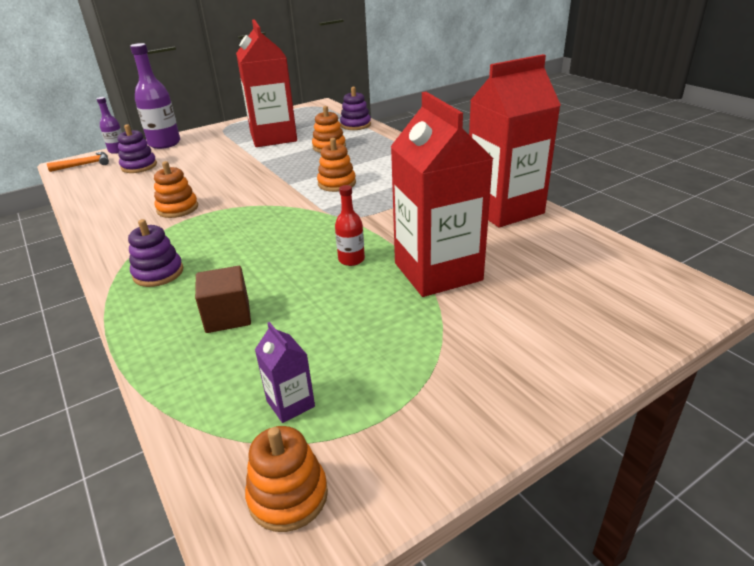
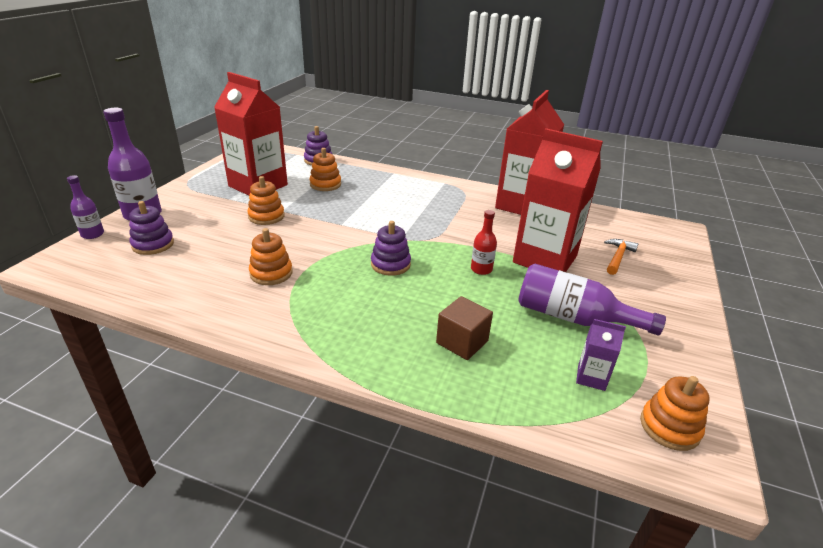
camera: 40 degrees left, 0 degrees up
orange hammer [47,152,109,172] -> orange hammer moved to [604,239,638,275]
purple stacking toy [128,219,183,287] -> purple stacking toy moved to [371,221,411,276]
orange stacking toy [317,138,356,192] -> orange stacking toy moved to [247,176,285,225]
none -> purple bottle [518,263,666,335]

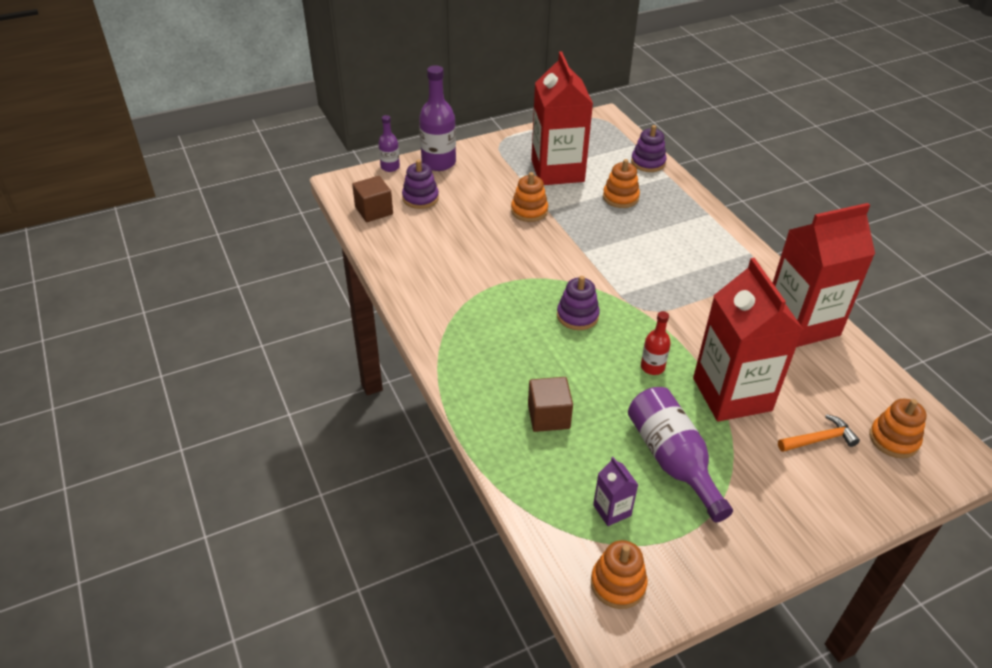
camera: 45 degrees right, 10 degrees up
orange stacking toy [249,228,293,285] -> orange stacking toy moved to [869,399,926,458]
none -> brown cube [352,176,393,222]

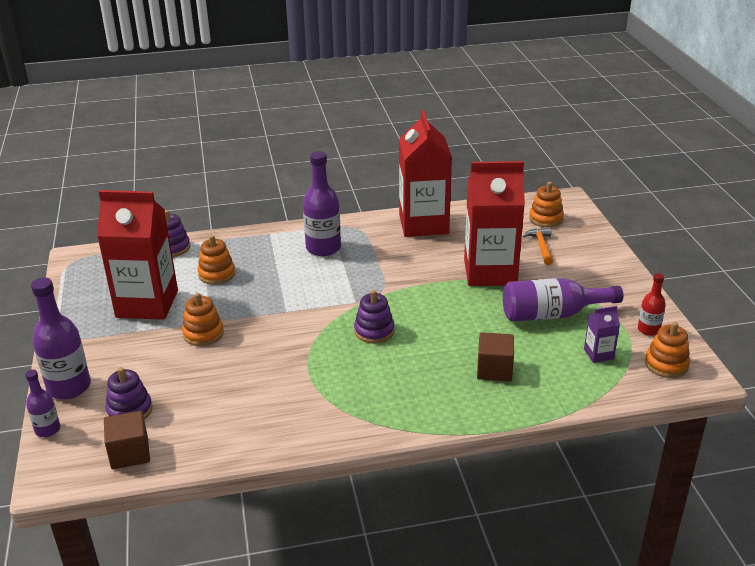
camera: 75 degrees left, 10 degrees down
red bottle [641,311,671,375] -> red bottle moved to [638,273,666,336]
none -> purple bottle [303,151,341,256]

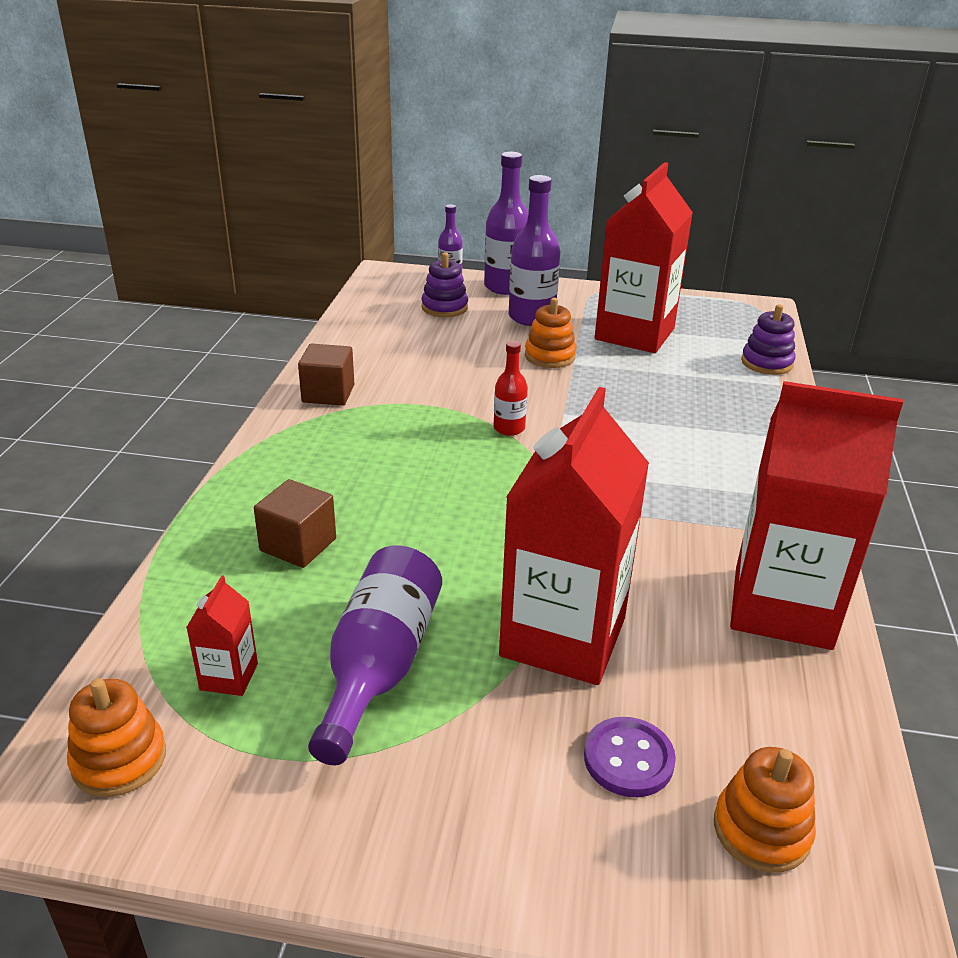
camera: 110 degrees right, 0 degrees up
brown cube [104,411,150,469] -> brown cube moved to [298,343,354,406]
orange stacking toy [198,235,235,285] -> none
purple bottle [303,151,341,256] -> purple bottle moved to [509,175,560,326]
purple stacking toy [354,290,395,343] -> none
orange hammer [523,228,553,265] -> purple button [584,717,676,797]
purple carton [584,306,620,363] -> red carton [186,575,258,696]
red bottle [638,273,666,336] -> red bottle moved to [494,341,528,436]

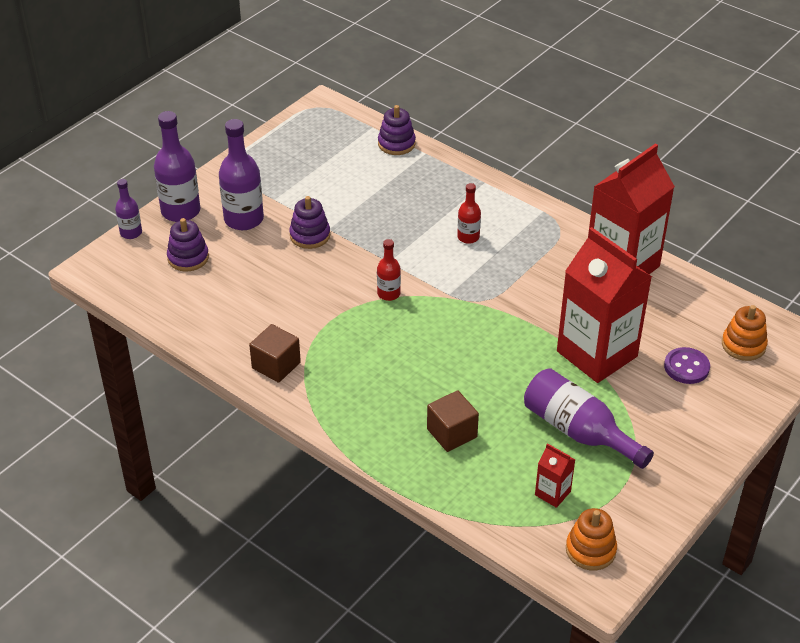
camera: 60 degrees left, 10 degrees up
orange stacking toy [525,298,576,368] -> purple stacking toy [289,196,330,249]
red carton [595,162,693,353] -> none
none -> red bottle [457,183,481,244]

